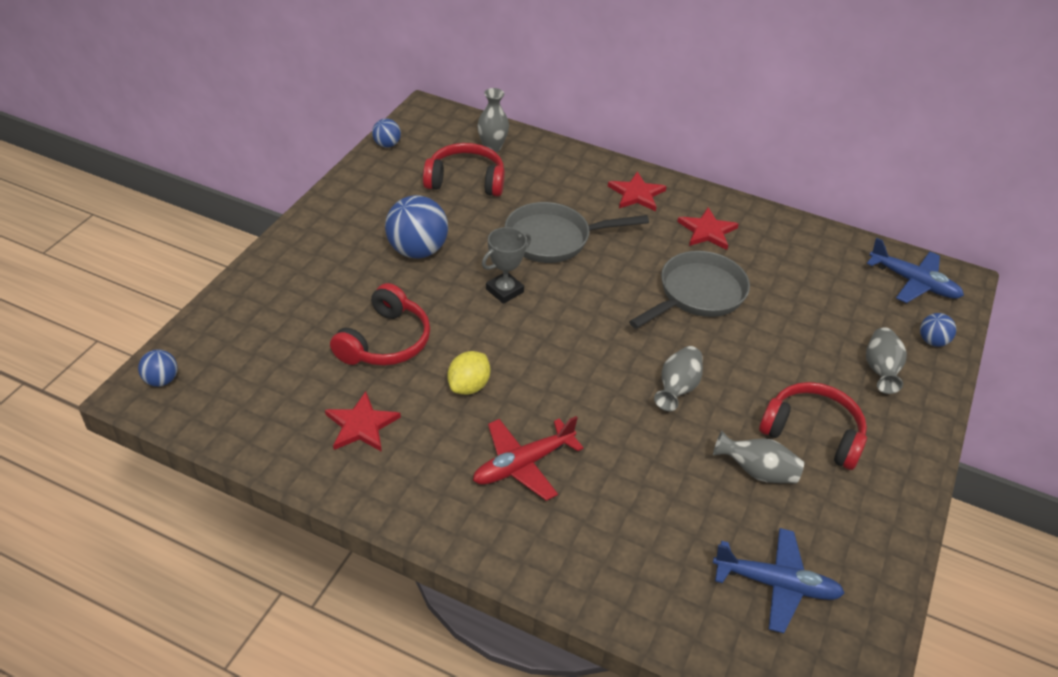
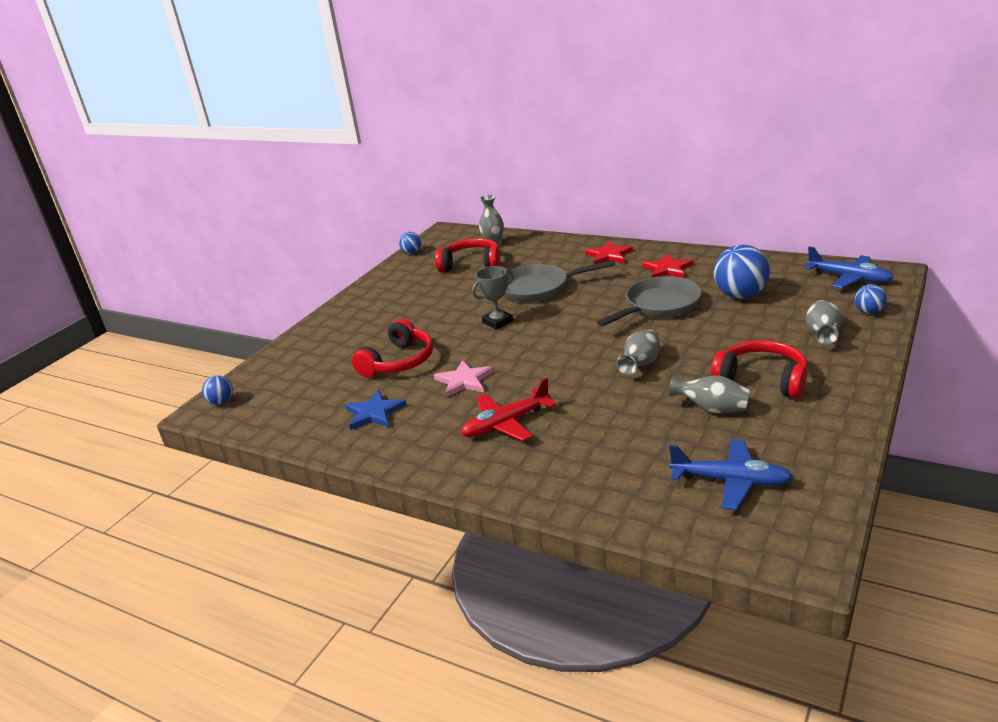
camera: 10 degrees right, 15 degrees down
red star [325,391,401,452] -> blue star [345,390,407,430]
blue ball [385,195,448,259] -> blue ball moved to [714,245,770,299]
yellow lemon [447,351,490,395] -> pink star [434,360,494,397]

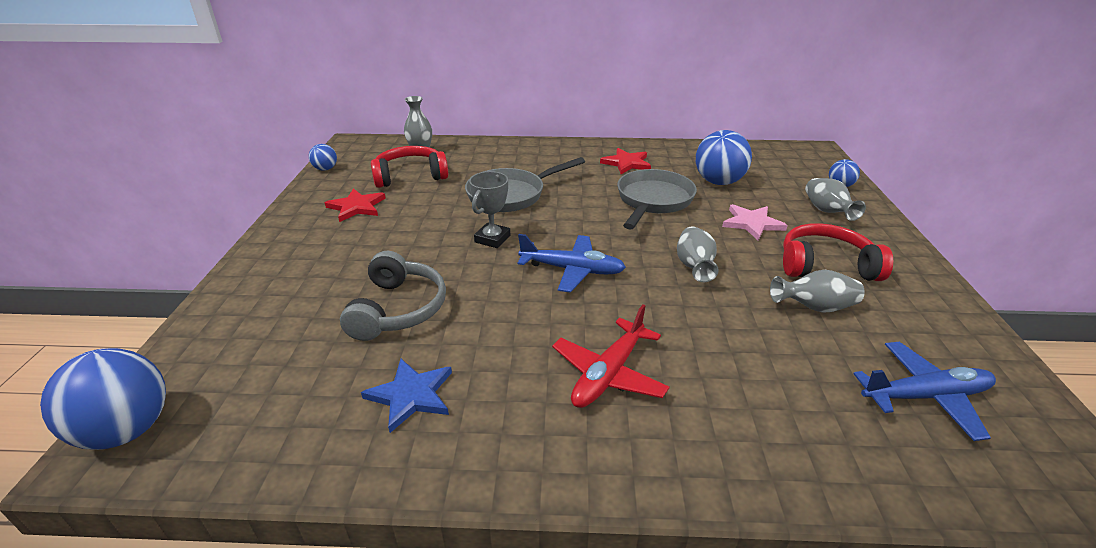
camera: 30 degrees left, 5 degrees up
blue ball [202,375,233,405] -> blue ball [40,348,166,450], size x1.94
red headphones [352,319,433,378] -> grey headphones [340,251,446,341]
pink star [434,360,494,397] -> pink star moved to [722,204,788,240]
red star [585,241,633,264] -> red star moved to [325,188,386,222]
blue plane [804,247,894,289] -> blue plane moved to [517,234,626,293]

